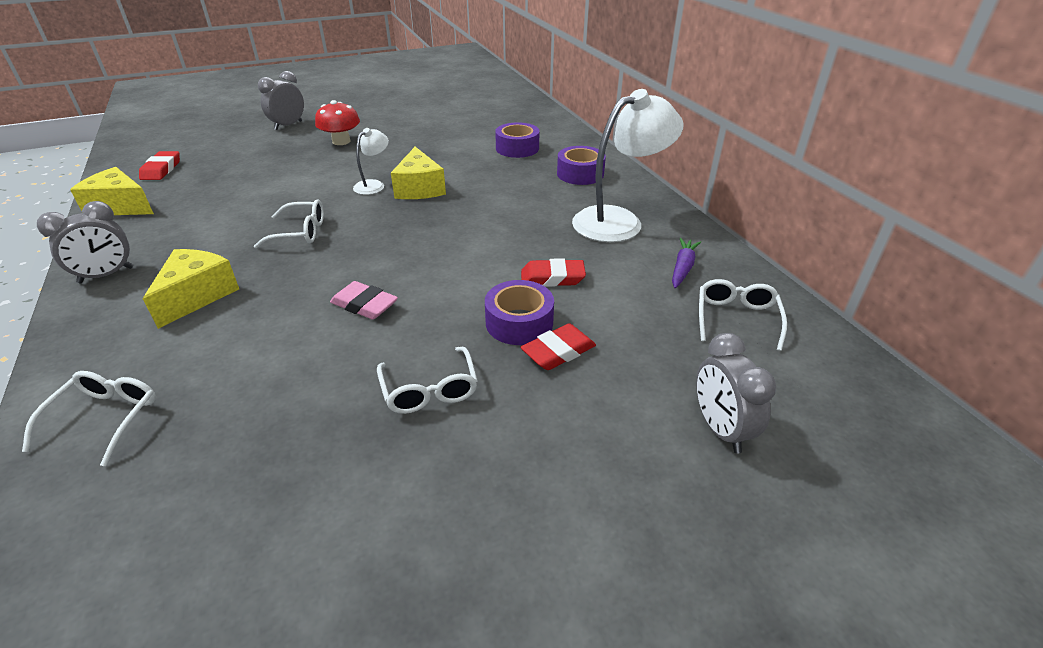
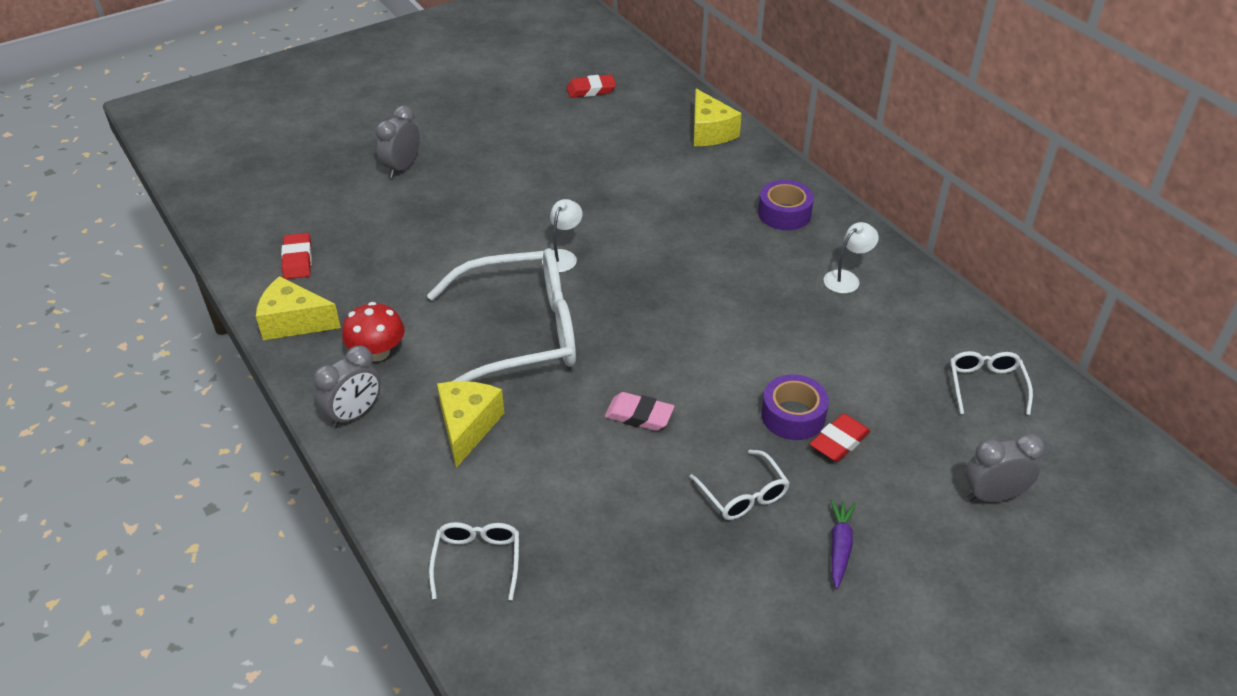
camera: 10 degrees left, 5 degrees up
white glasses [254,199,324,248] -> white glasses [427,248,576,382], size x2.23
red mushroom [315,100,360,145] -> red mushroom moved to [342,302,405,362]
yellow cheese [391,147,446,199] -> yellow cheese moved to [694,89,742,146]
purple tape [495,122,539,158] -> none
red eraser [521,259,586,287] -> red eraser moved to [567,75,616,98]
white lamp [572,89,684,242] -> white lamp [824,222,879,294], size x0.49
purple carrot [672,238,701,288] -> purple carrot moved to [830,499,856,589]
grey clock [696,333,776,453] -> grey clock turned 105 degrees clockwise [965,433,1045,502]

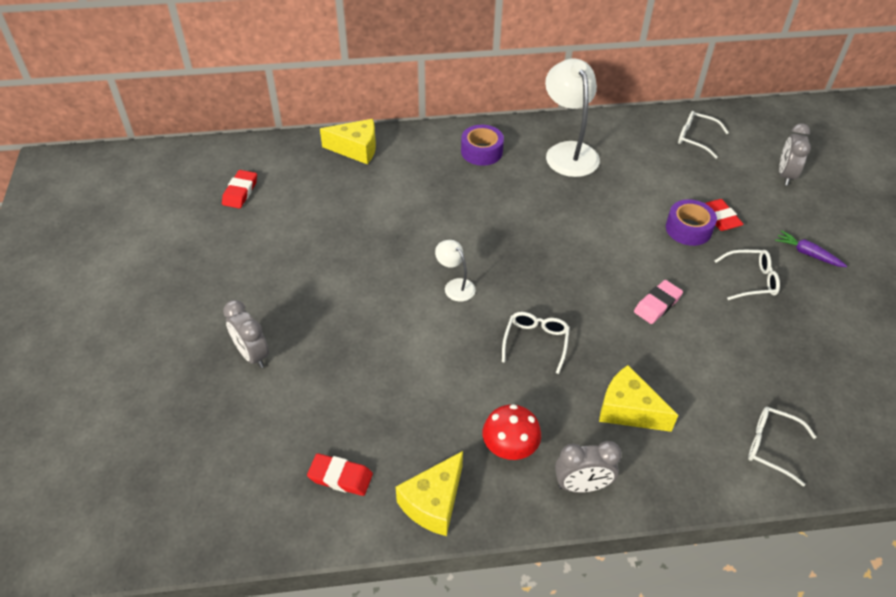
camera: 65 degrees left, 5 degrees up
grey clock [313,346,381,428] -> grey clock turned 105 degrees clockwise [555,441,622,493]
white glasses [427,248,576,382] -> white glasses [502,312,570,374], size x0.45
white lamp [824,222,879,294] -> white lamp [545,58,600,177], size x2.02

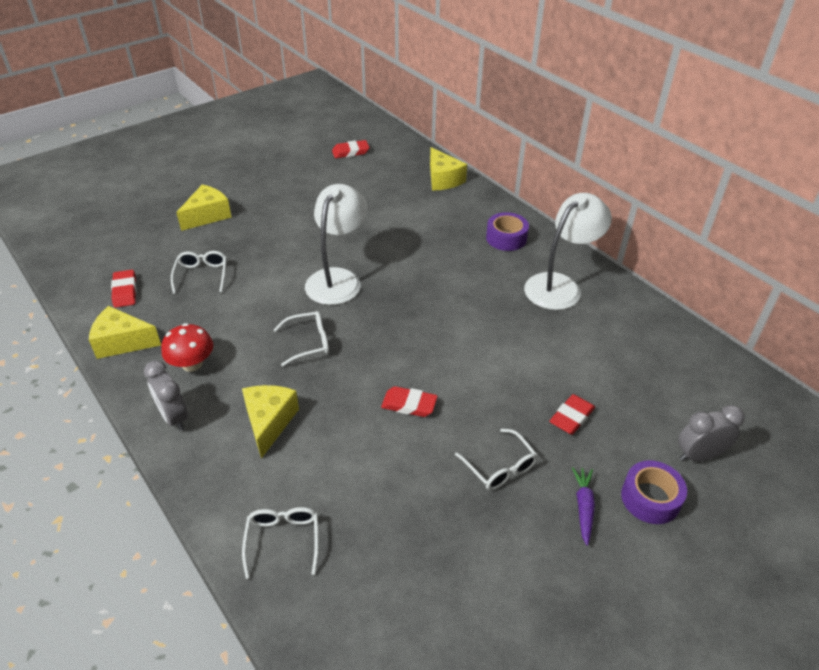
camera: 60 degrees right, 5 degrees down
grey clock [223,300,269,368] -> yellow cheese [176,184,232,231]
white lamp [435,240,476,302] -> white lamp [305,184,368,305], size x2.02
pink eraser [634,280,683,324] -> red eraser [381,386,438,417]
purple tape [666,199,717,246] -> purple tape moved to [621,460,687,524]
white glasses [678,111,729,159] -> white glasses moved to [171,251,227,294]

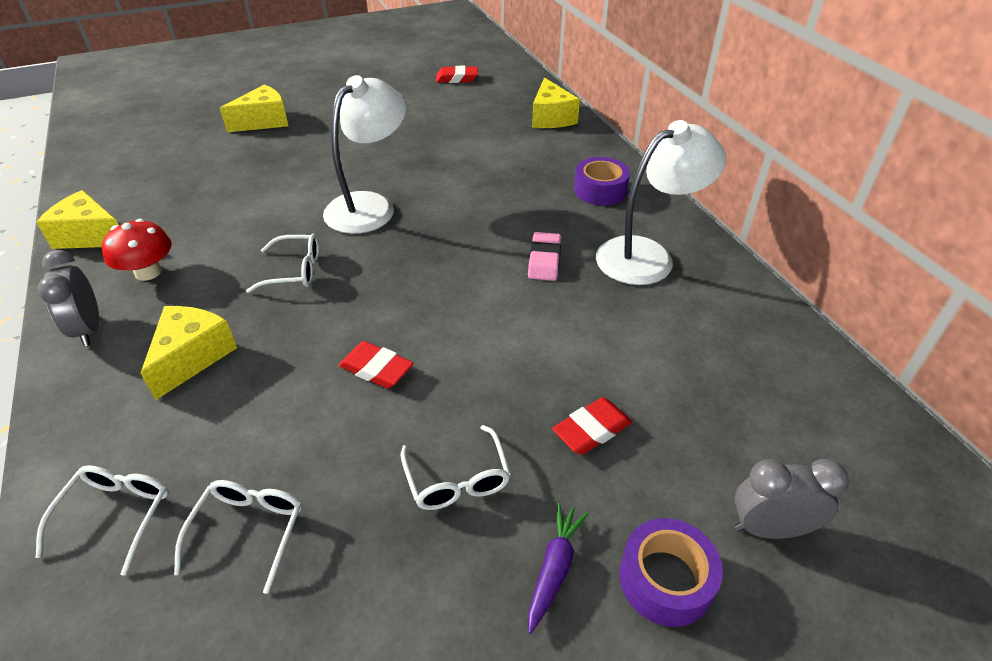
camera: 15 degrees right, 0 degrees up
red eraser [111,270,137,308] -> none
white glasses [171,251,227,294] -> white glasses moved to [174,480,302,594]
none -> pink eraser [528,232,561,281]

